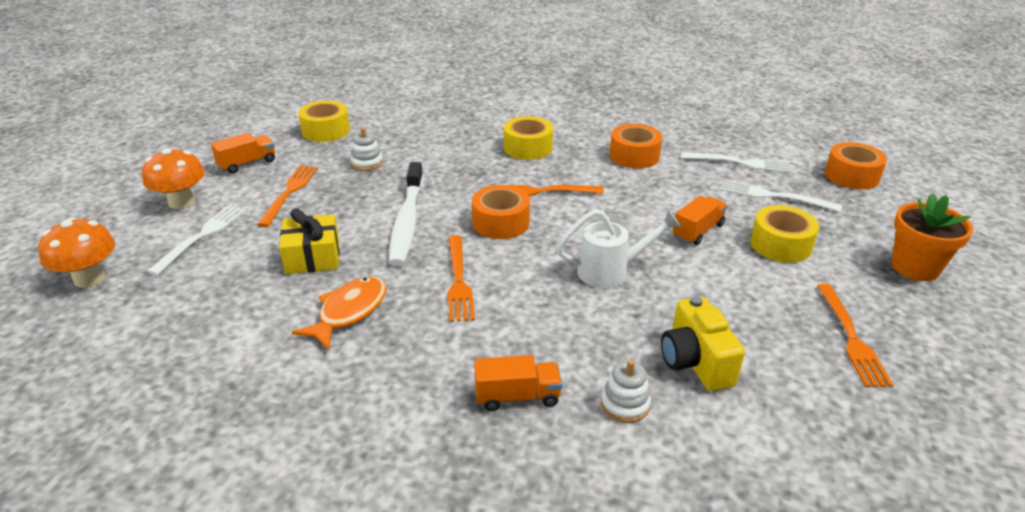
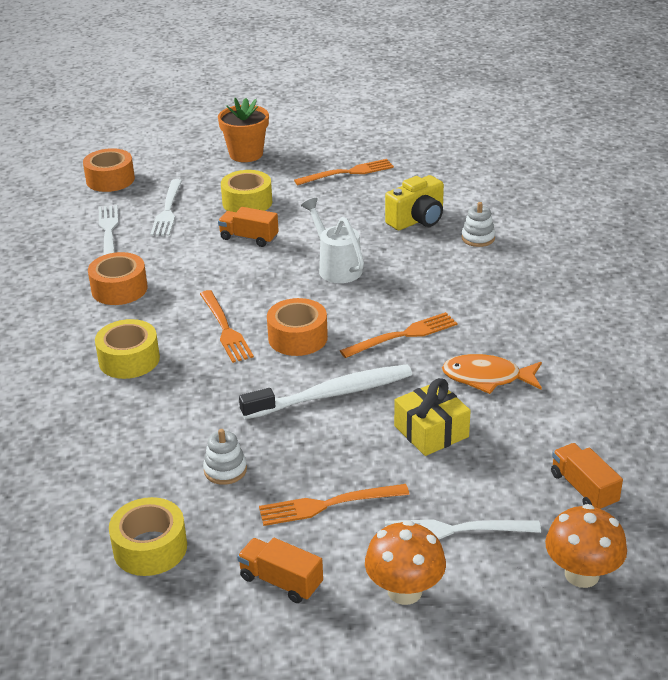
camera: 110 degrees left, 0 degrees up
orange truck [474,355,562,411] -> orange truck moved to [551,443,623,510]

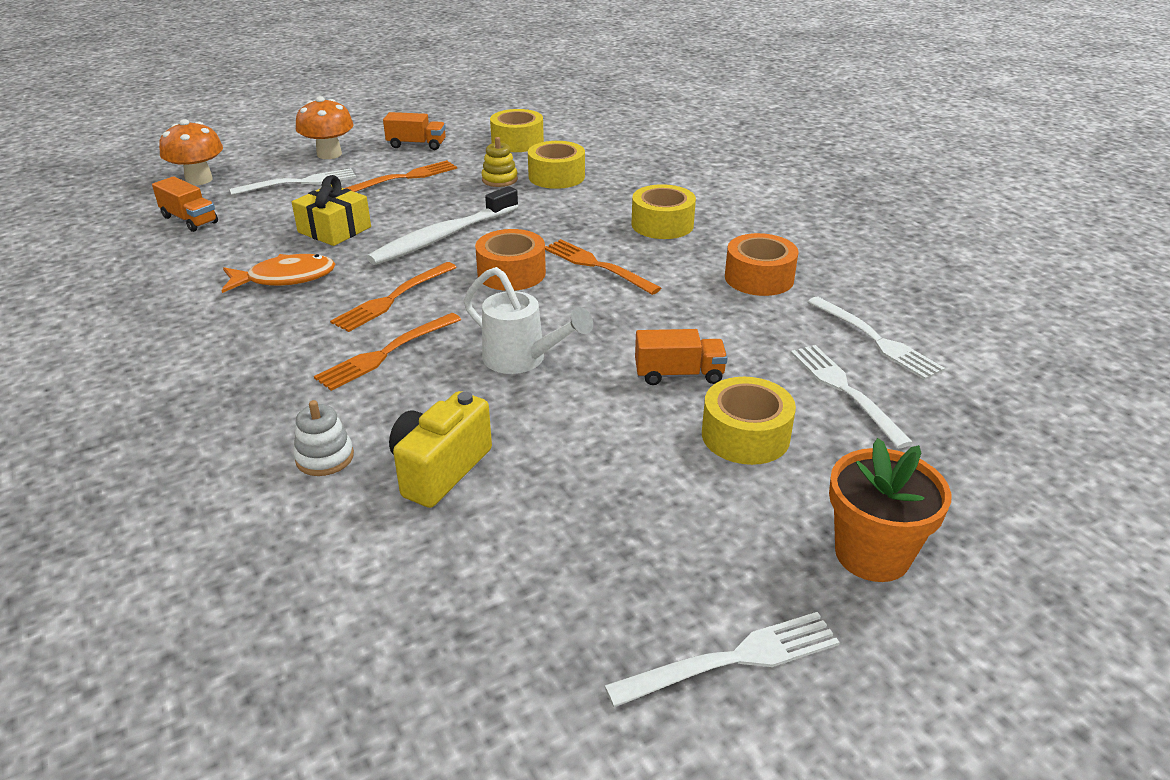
camera: 155 degrees right, 0 degrees up
orange tape [83,148,135,192] -> none
white stacking toy [203,429,247,485] -> yellow stacking toy [481,137,518,187]
orange fork [294,159,394,185] -> orange fork moved to [314,313,461,391]
none -> yellow tape [528,141,585,189]
none -> white fork [604,612,840,707]

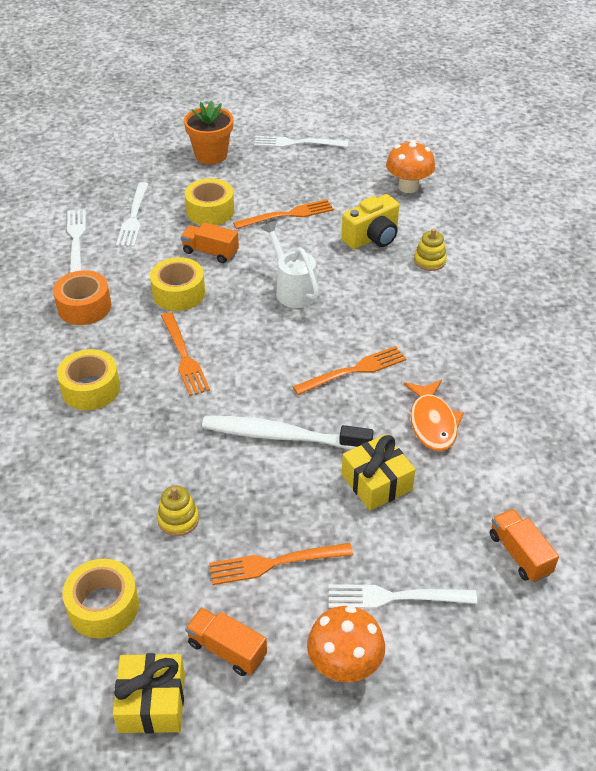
camera: 155 degrees left, 10 degrees up
orange mushroom [159,119,223,185] -> orange mushroom moved to [386,140,435,193]
orange fish [222,254,335,293] -> orange fish turned 105 degrees counterclockwise [404,380,464,451]
white stacking toy [293,400,354,476] -> yellow stacking toy [414,228,447,271]
orange fork [314,313,461,391] -> orange fork moved to [233,199,334,229]
white toothbrush [367,186,519,265] -> white toothbrush turned 150 degrees counterclockwise [202,416,374,450]
orange tape [475,229,546,291] -> none
yellow tape [528,141,585,189] -> yellow tape moved to [150,257,205,311]
none -> yellow gift [113,653,185,734]

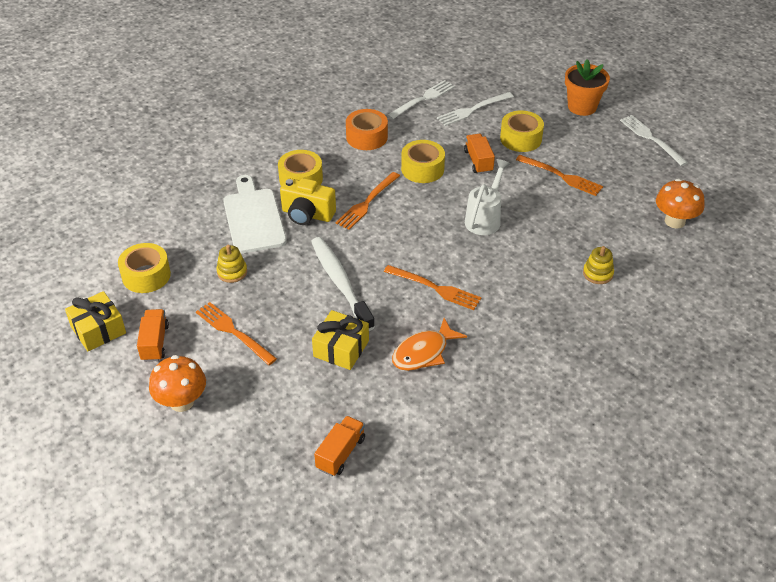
camera: 55 degrees right, 0 degrees up
white fork [329,584,477,609] -> none
yellow camera [342,194,399,249] -> yellow camera moved to [280,178,336,225]
none -> white cutting board [223,175,287,254]

